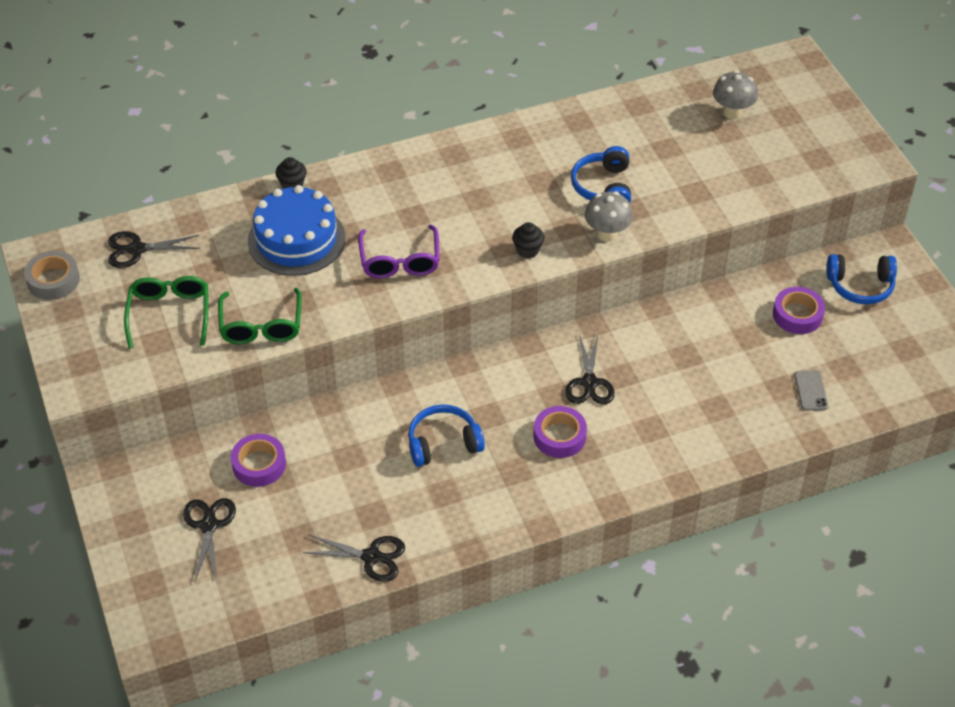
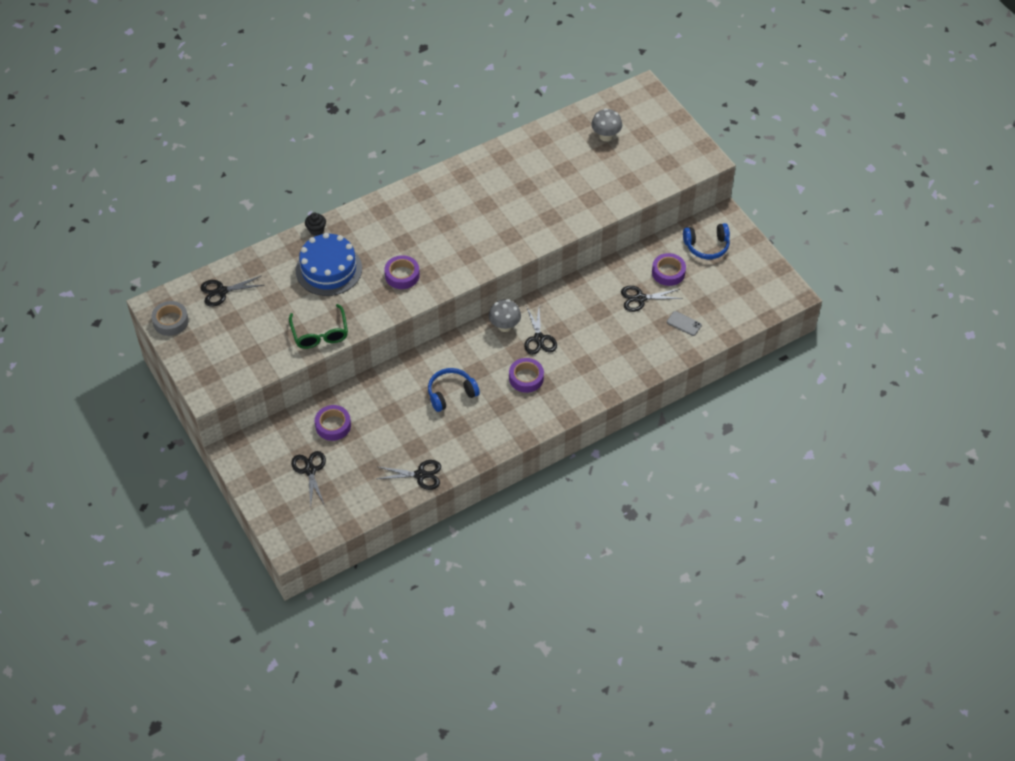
camera: 10 degrees left, 5 degrees up
green glasses [124,276,208,349] -> none
purple glasses [358,225,439,278] -> purple tape [384,255,420,289]
black cupcake [512,222,544,258] -> none
blue headphones [571,146,631,203] -> none
grey mushroom [585,192,633,242] -> grey mushroom moved to [489,299,521,332]
grey phone [794,370,828,411] -> grey phone turned 45 degrees counterclockwise [667,311,702,336]
none -> black scissors [621,286,683,312]

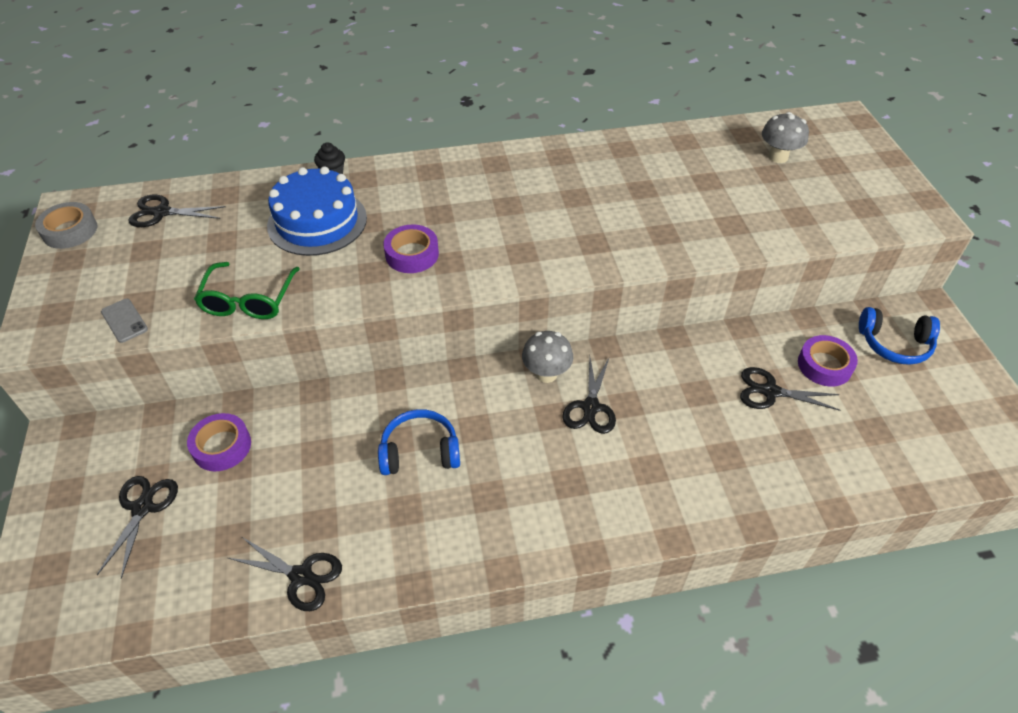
camera: 20 degrees right, 5 degrees down
purple tape [509,358,544,393] -> none
grey phone [667,311,702,336] -> grey phone moved to [101,299,148,343]

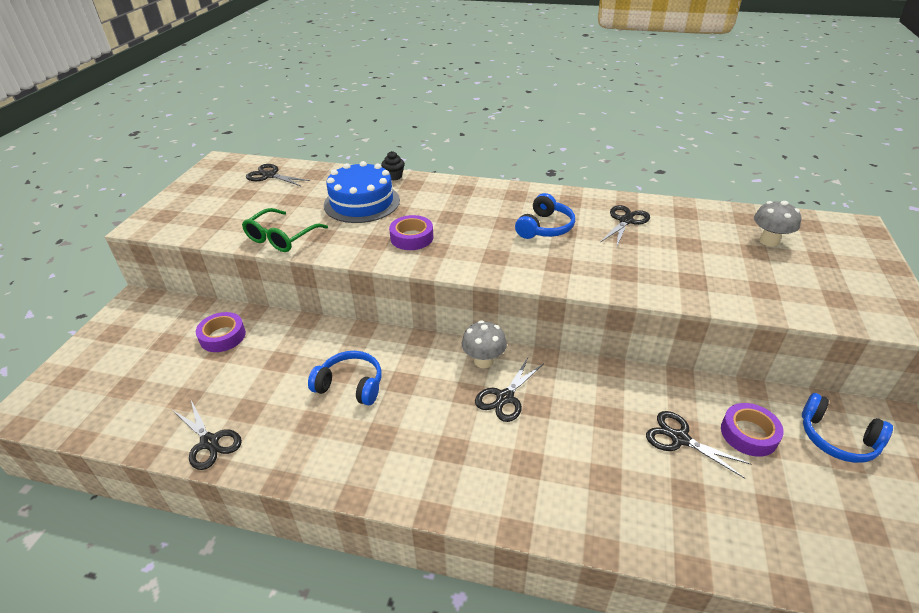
camera: 25 degrees right, 10 degrees down
grey tape [35,202,97,249] -> none
black scissors [97,476,178,579] -> black scissors moved to [601,205,650,248]
grey phone [101,299,148,343] -> none
none -> blue headphones [515,193,575,239]

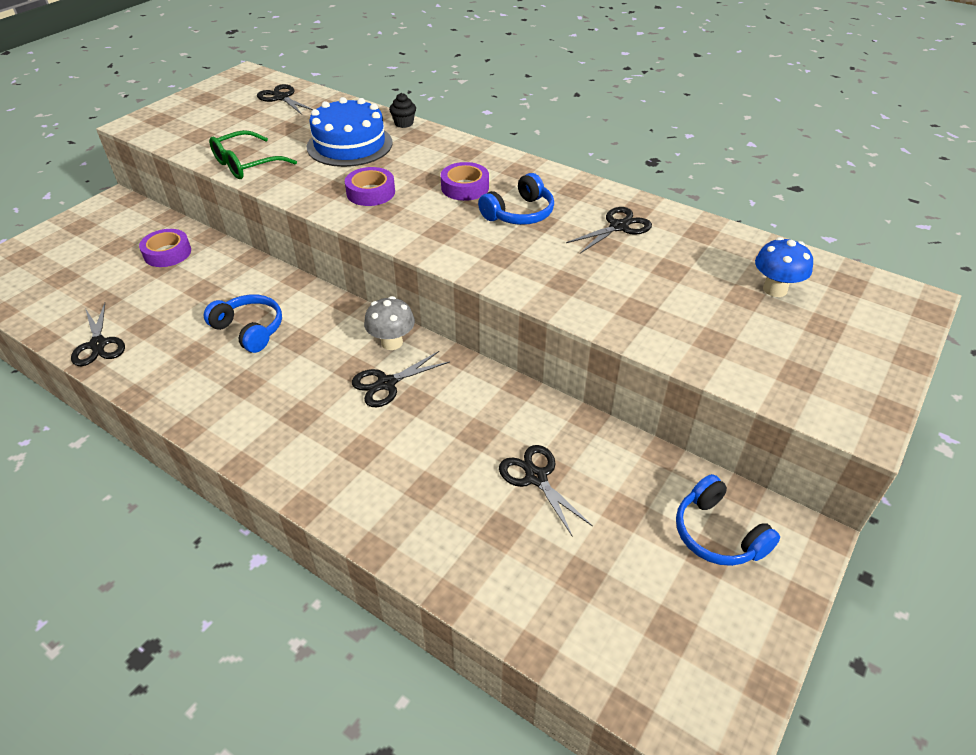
camera: 20 degrees right, 5 degrees up
purple tape [721,403,784,457] -> purple tape moved to [441,162,489,201]
grey mushroom [754,201,801,247] -> blue mushroom [755,237,813,297]

